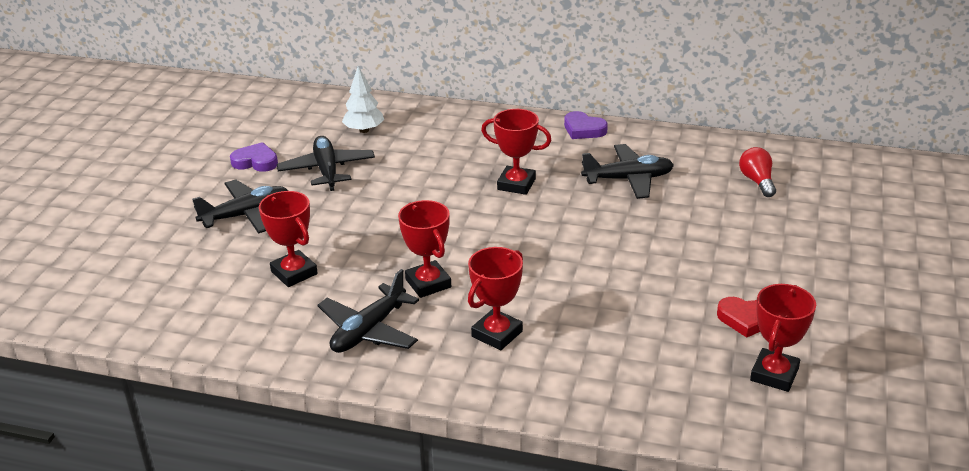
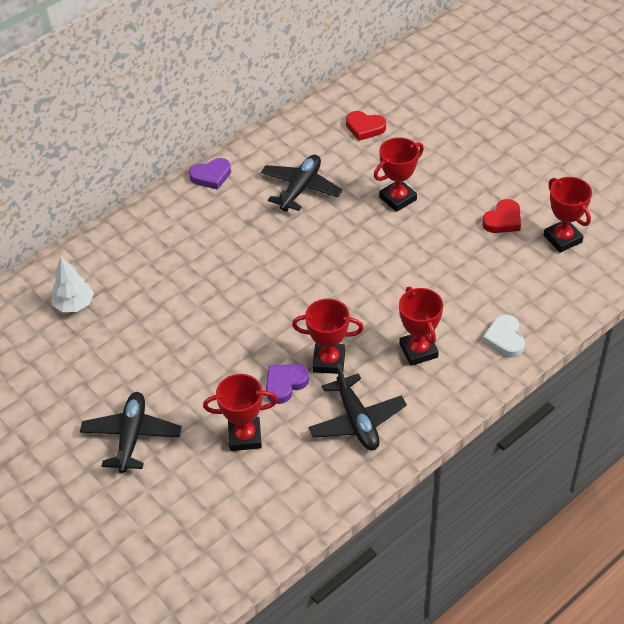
camera: 55 degrees left, 15 degrees up
purple heart [230,142,278,172] -> purple heart moved to [266,364,309,404]
black plane [277,136,375,191] -> none
red trophy [481,109,551,195] -> red trophy moved to [374,137,424,212]
red light bulb [739,147,776,197] -> red heart [346,111,386,141]
none -> white heart [482,315,525,358]

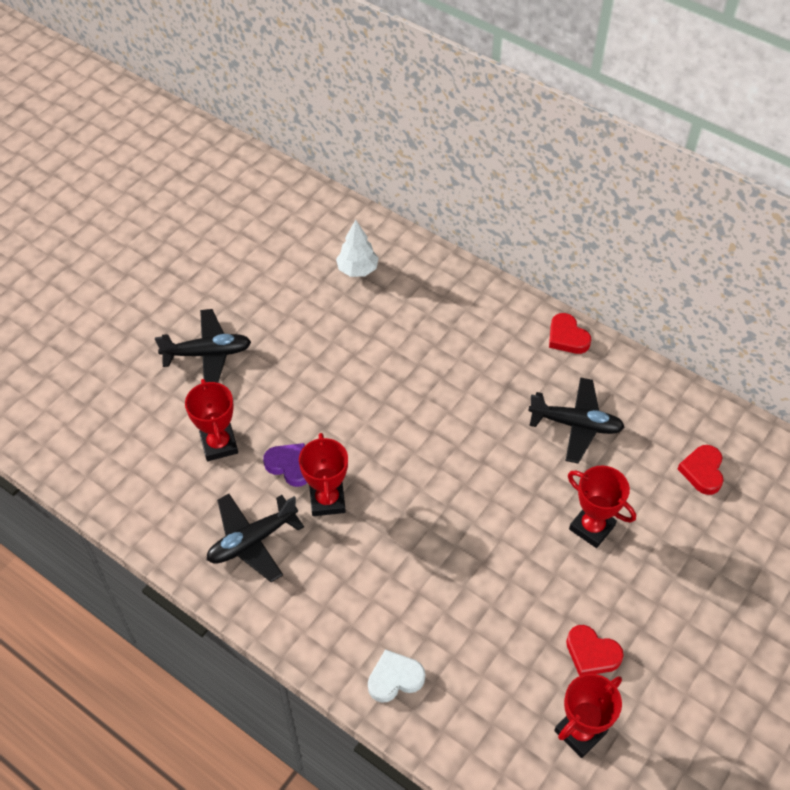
camera: 75 degrees right, 5 degrees up
purple heart [189,158,231,190] -> red heart [549,313,591,354]
red trophy [399,287,443,366] -> none

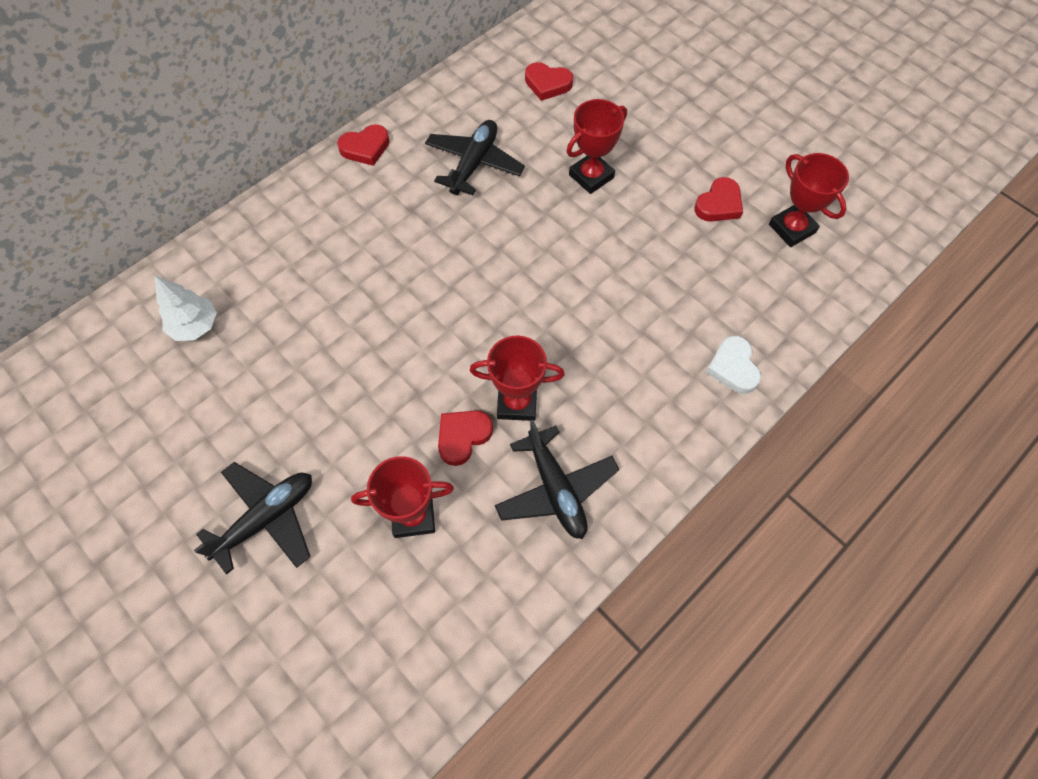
camera: 80 degrees left, 10 degrees up
black plane [155,309,251,383] -> black plane turned 45 degrees clockwise [194,462,312,574]
purple heart [263,443,307,487] -> red heart [438,410,493,466]

